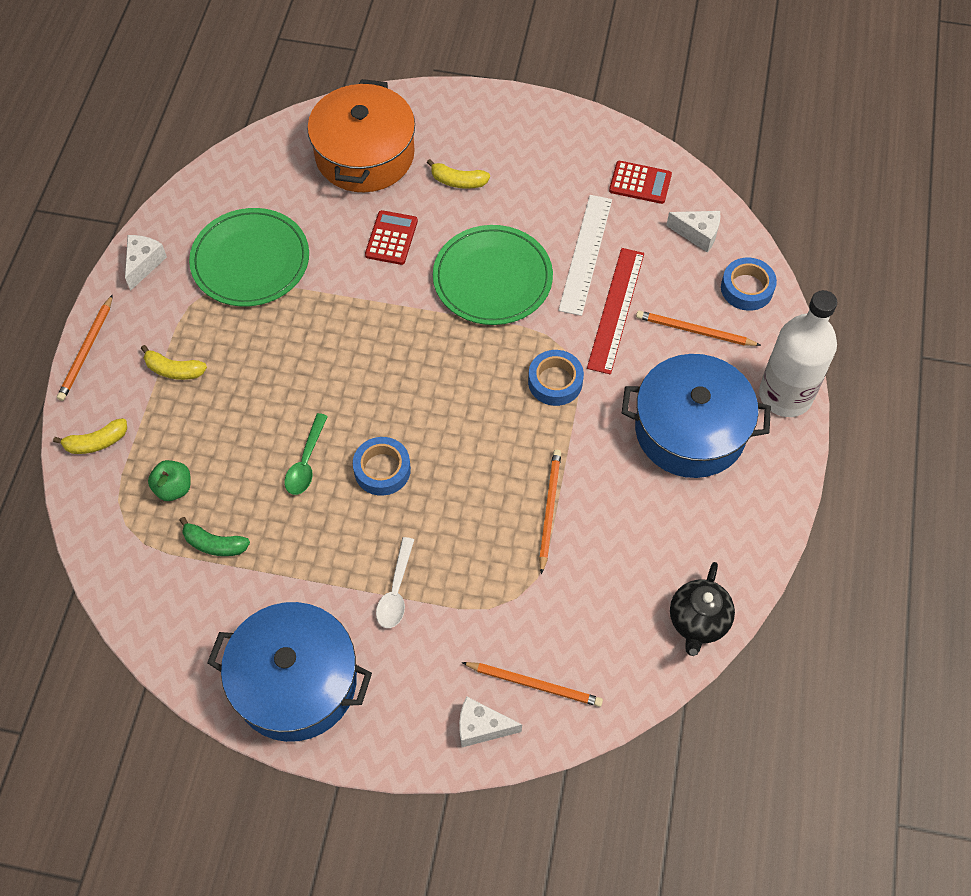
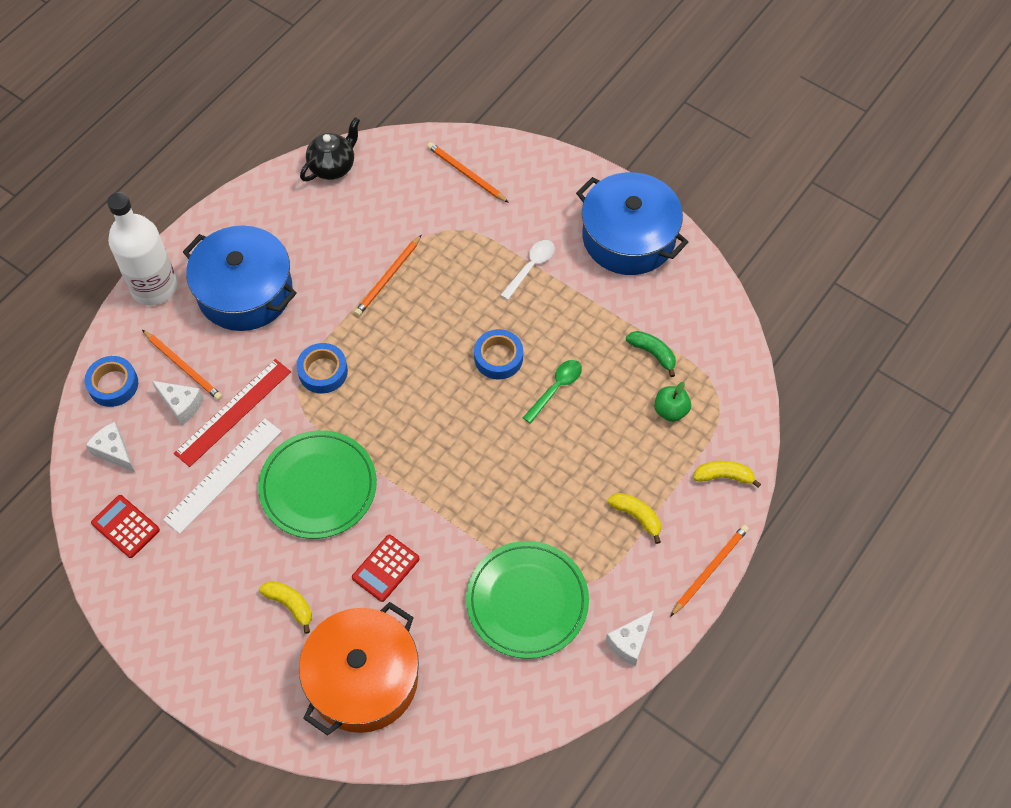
camera: 155 degrees left, 0 degrees up
white cheese [459,696,522,747] -> white cheese moved to [152,381,204,425]

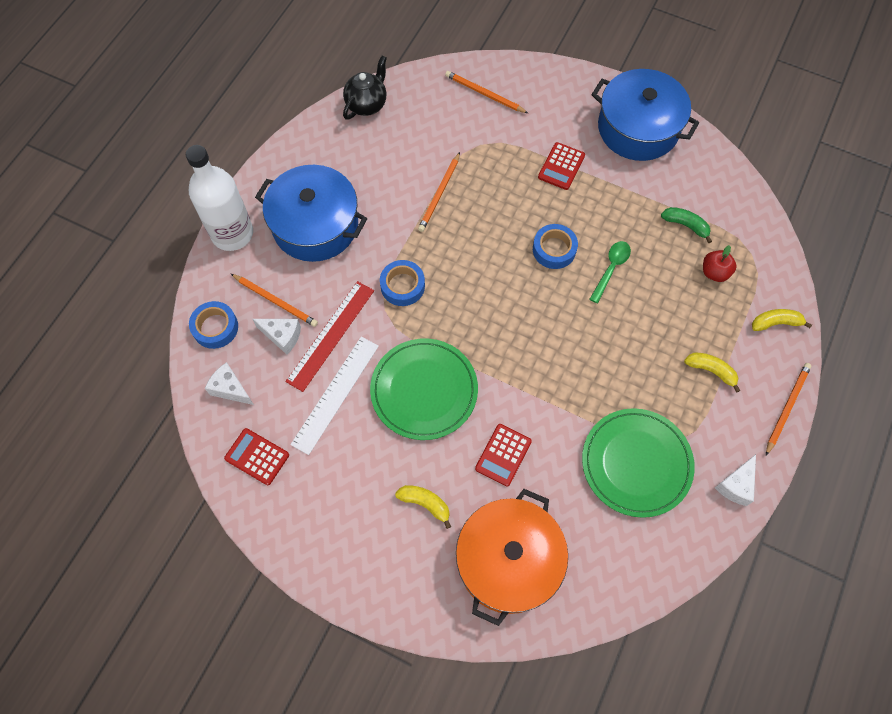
camera: 10 degrees left, 5 degrees up
white spoon [501,240,554,300] -> red calculator [538,142,585,190]
green apple [654,382,691,422] -> red apple [703,245,737,282]

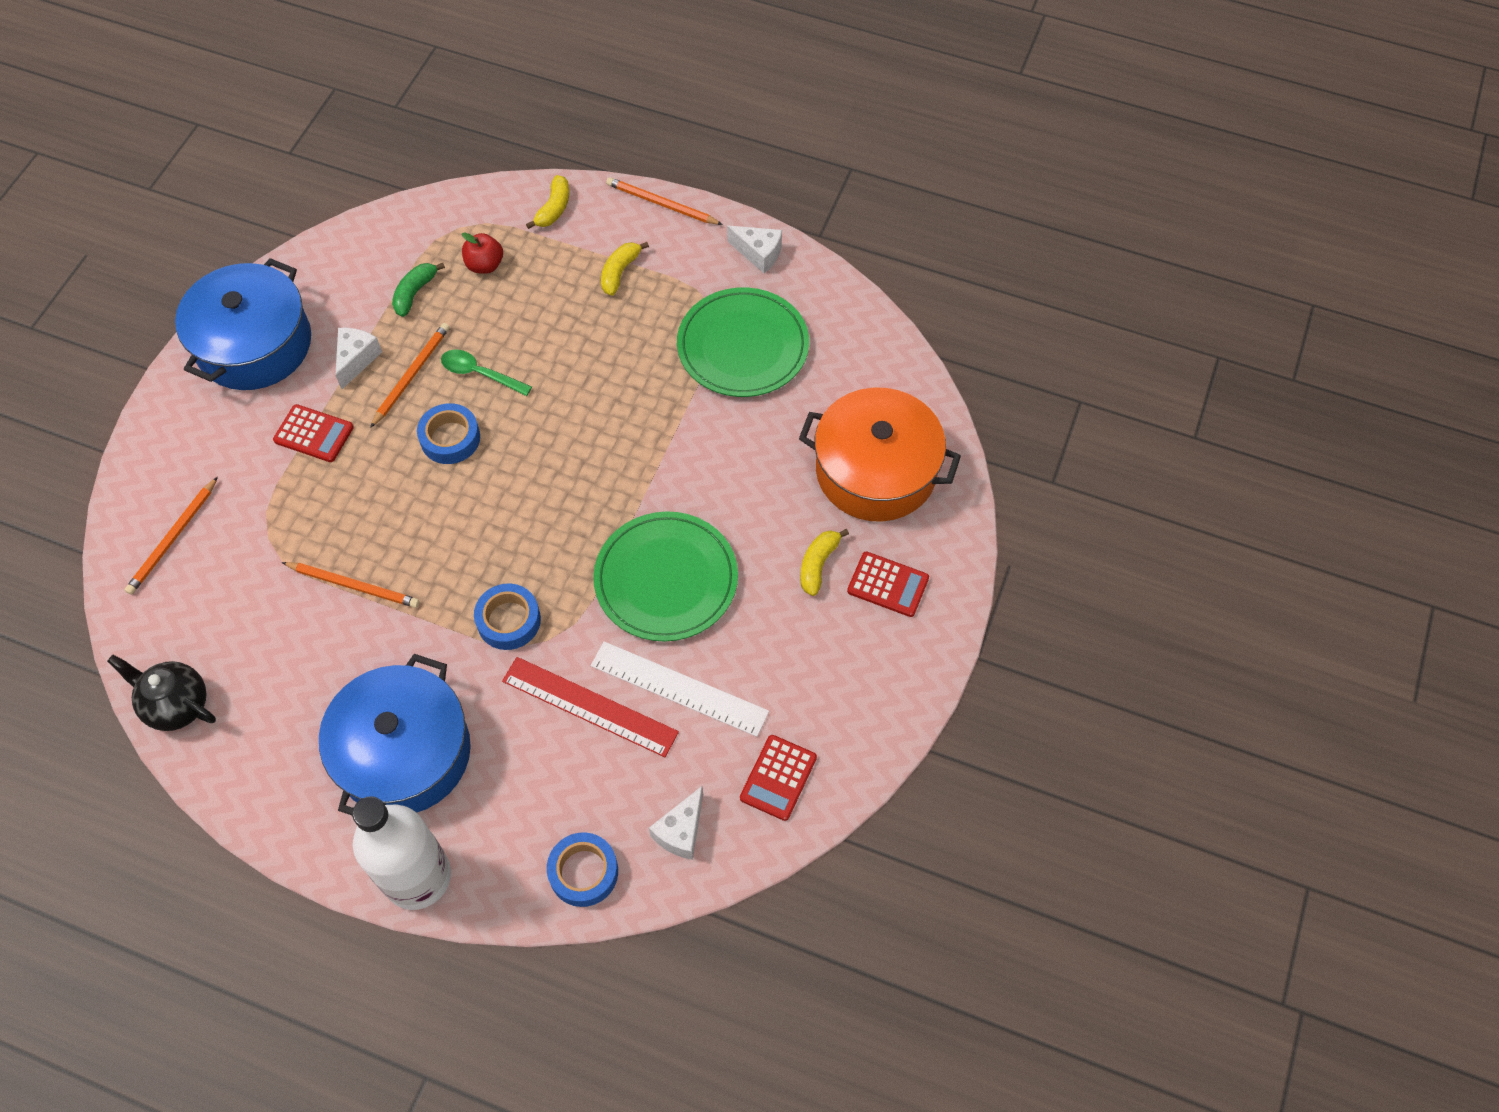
camera: 95 degrees left, 5 degrees down
orange pencil [231,274,318,327] -> orange pencil moved to [370,323,450,428]
white cheese [252,319,301,354] -> white cheese moved to [335,328,382,389]
red calculator [475,424,532,486] -> red calculator moved to [847,551,929,617]
yellow banana [752,309,812,331] -> yellow banana turned 150 degrees counterclockwise [526,175,569,229]

